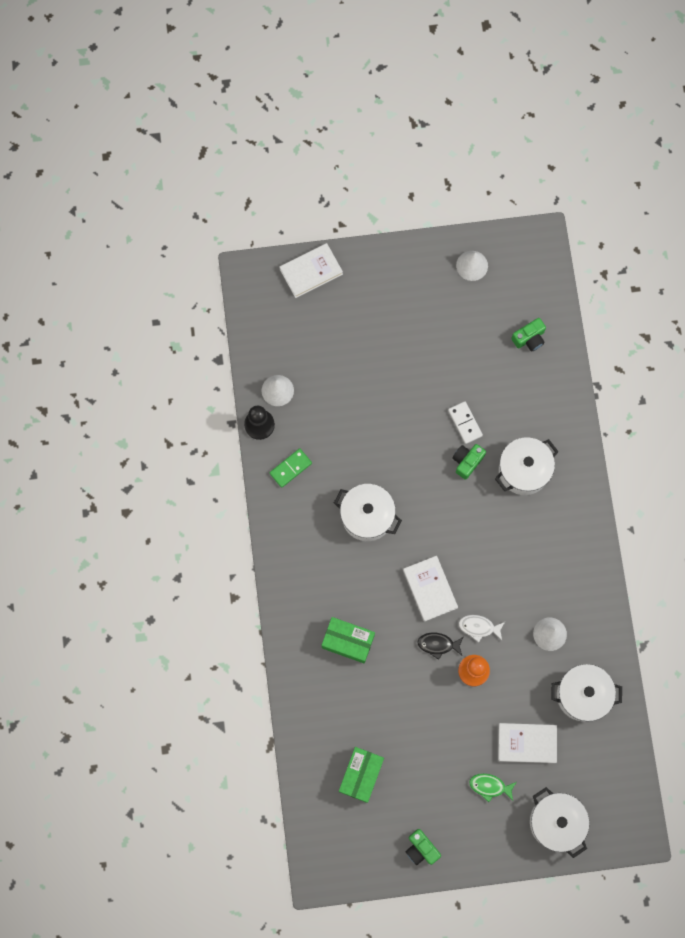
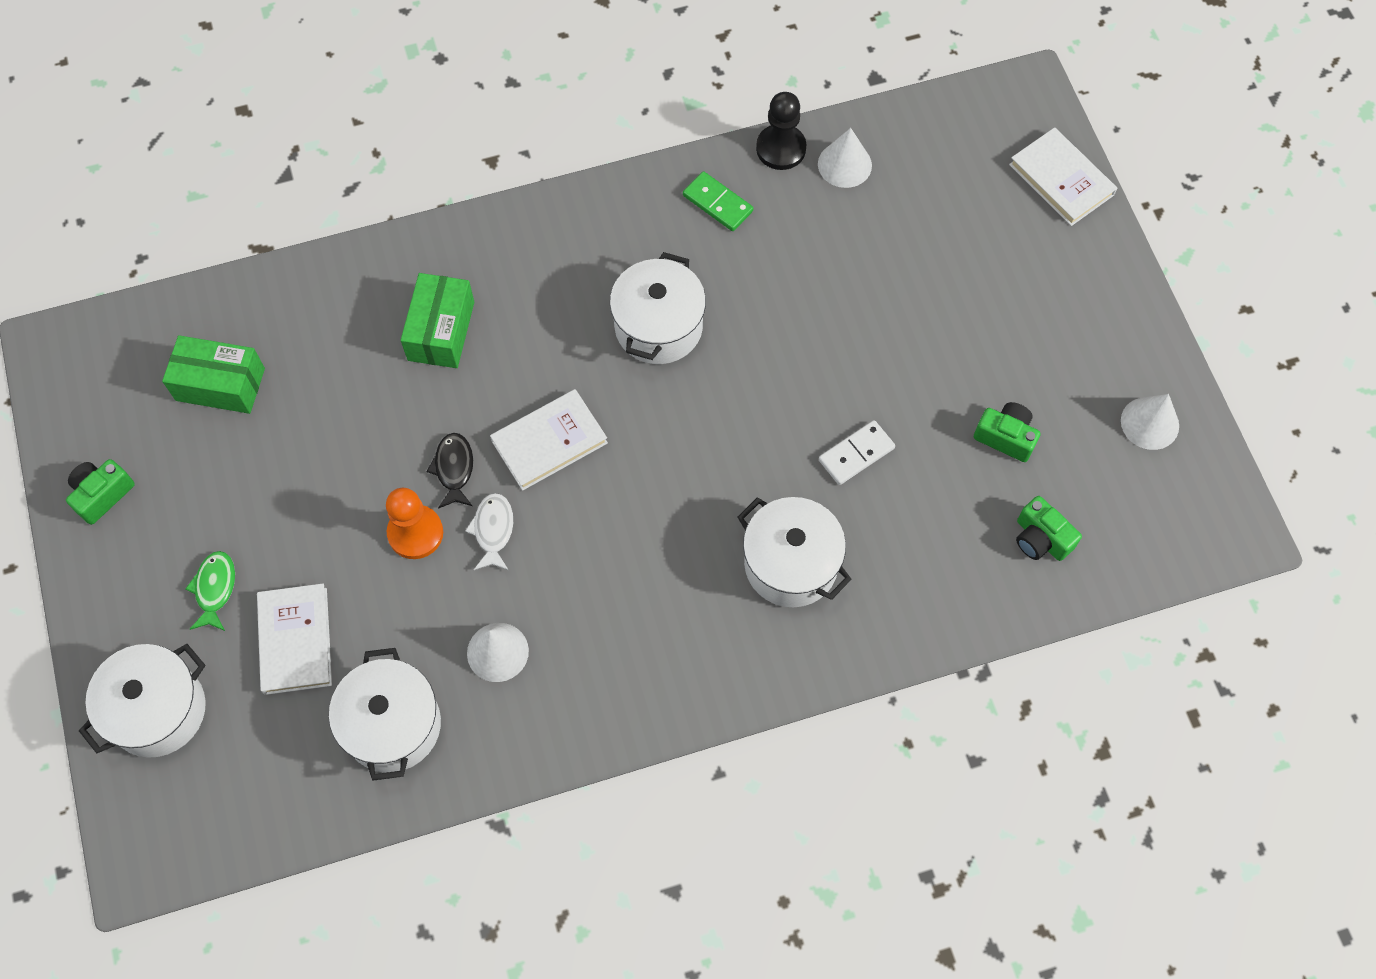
camera: 80 degrees right, 10 degrees down
green camera [452,444,486,480] -> green camera moved to [974,402,1041,462]

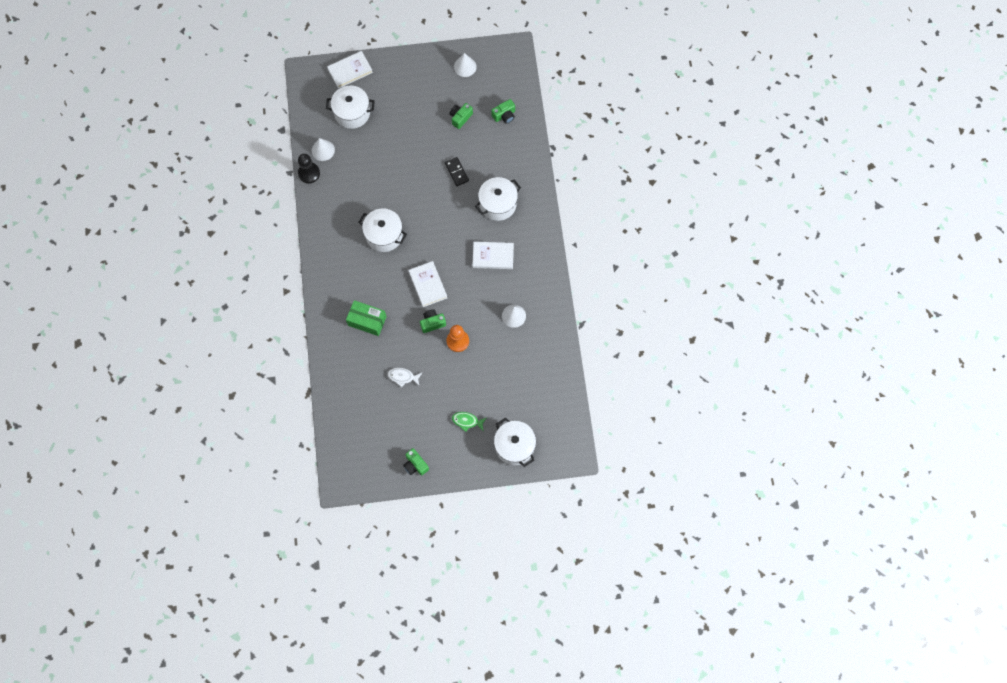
camera: 80 degrees left, 5 degrees up
green box [162,335,265,414] -> none
white book [257,584,332,695] -> white book moved to [472,242,514,269]
white pot [329,648,441,781] -> white pot moved to [326,86,375,129]
black fish [426,433,473,509] -> green camera [420,309,446,333]
white fish [465,493,513,570] -> white fish moved to [388,368,422,387]
green domino [683,171,753,231] -> none
white domino [819,420,895,485] -> black domino [445,157,469,186]

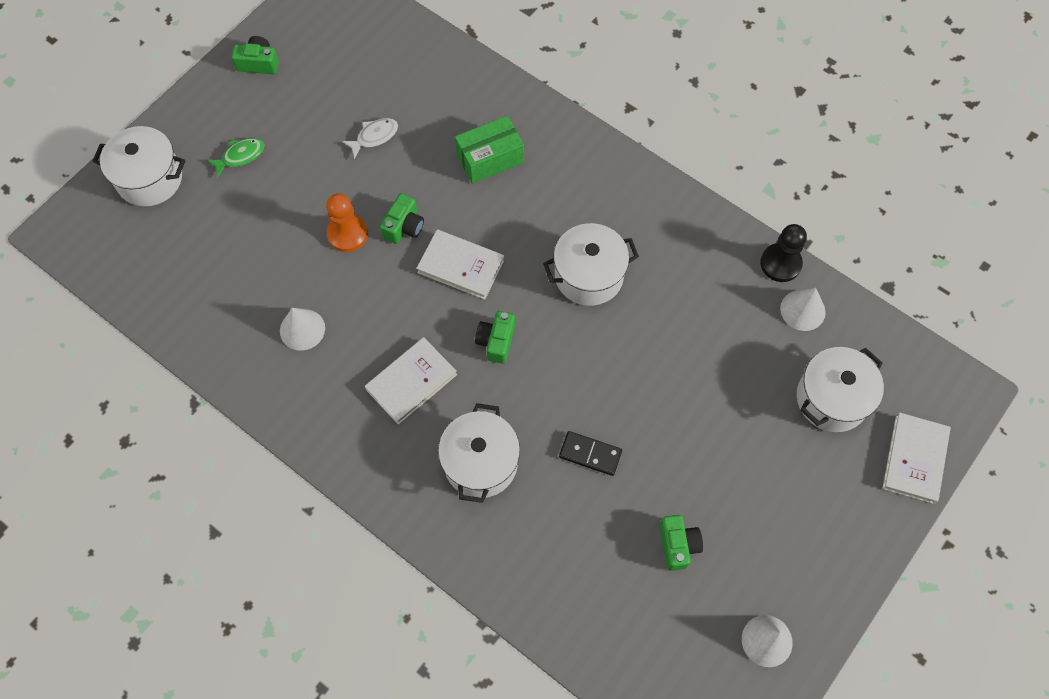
camera: 135 degrees right, 5 degrees down
green camera [491,99,515,124] -> green camera moved to [475,311,515,364]

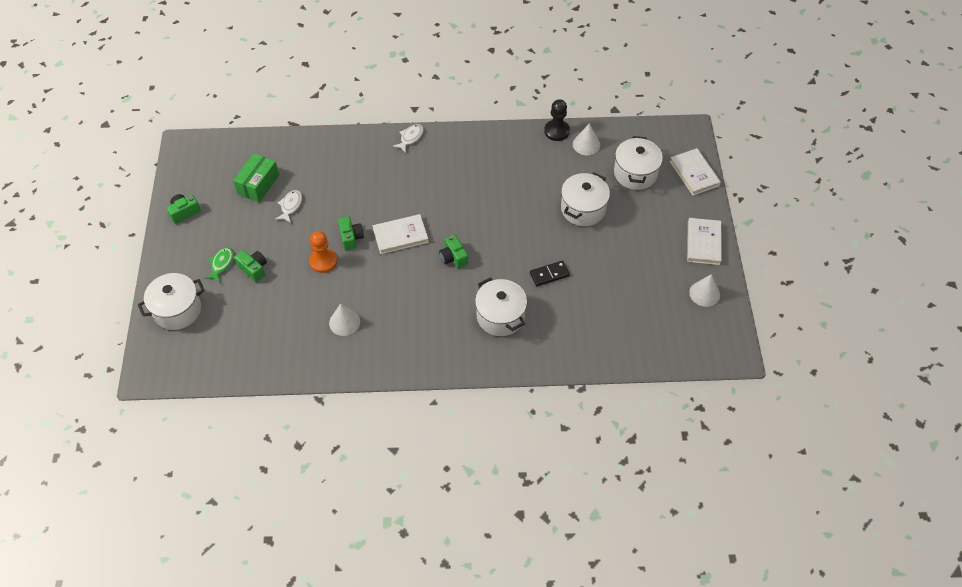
camera: 40 degrees left, 10 degrees down
white book [365,337,457,425] -> white book moved to [687,218,722,265]
green box [455,116,524,184] -> green box moved to [233,153,279,202]
white pot [543,223,639,306] -> white pot moved to [561,172,610,226]
green camera [659,515,703,571] -> green camera moved to [234,250,267,282]
none -> white fish [393,124,423,153]

